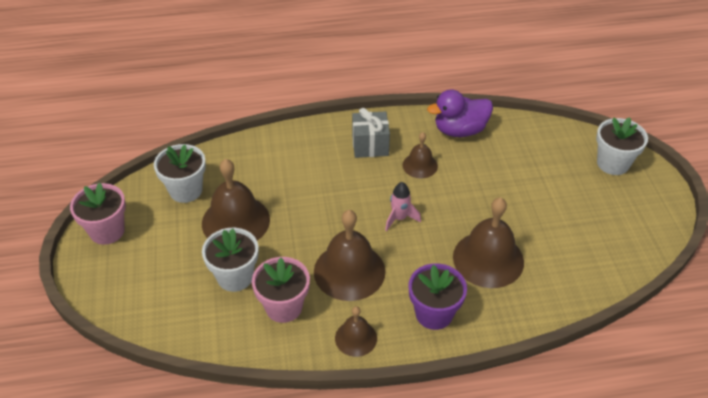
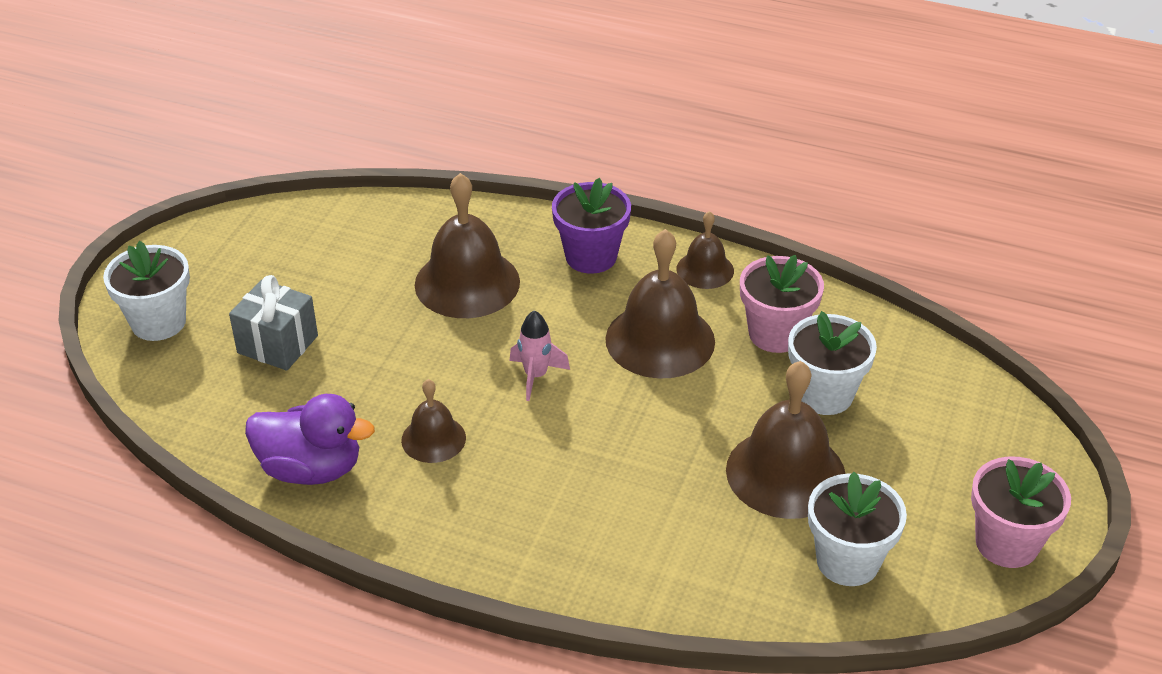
camera: 150 degrees left, 5 degrees down
grey gift [352,108,390,158] -> grey gift moved to [229,275,318,371]

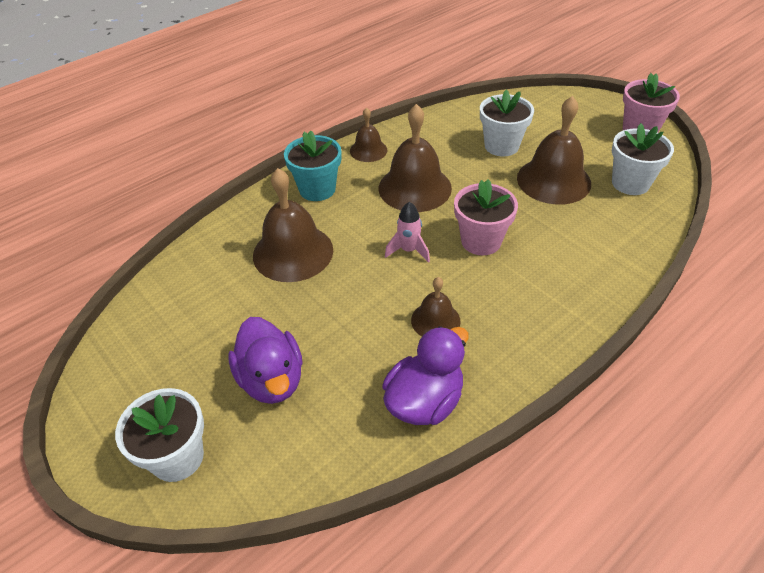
camera: 60 degrees left, 5 degrees up
grey gift [229,275,318,371] -> purple duck [228,317,303,404]
purple flower pot [552,178,631,274] -> turquoise flower pot [284,130,341,201]
pink flower pot [740,255,824,353] -> pink flower pot moved to [454,179,518,255]

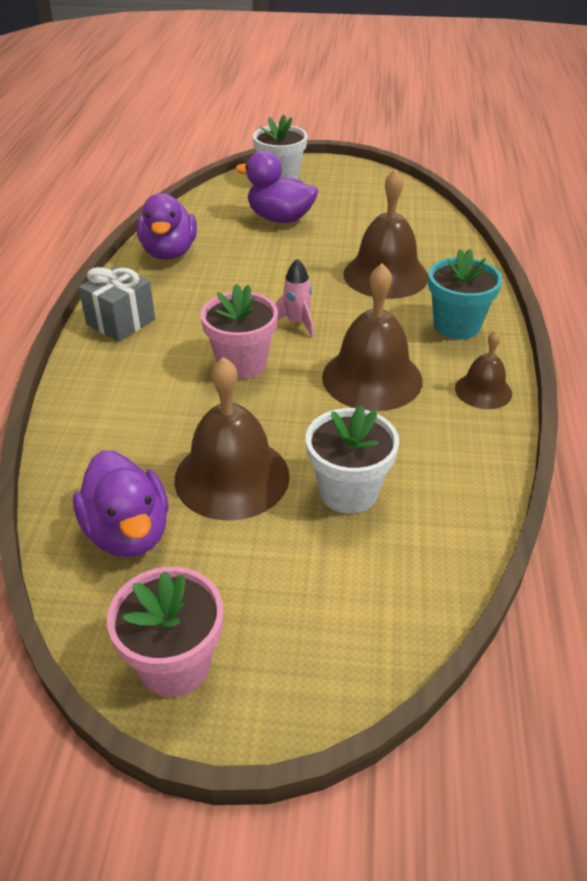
camera: 135 degrees right, 5 degrees down
brown bell [411,277,461,336] -> none
white flower pot [612,123,674,195] -> purple duck [73,450,169,557]
none -> grey gift [78,265,155,342]

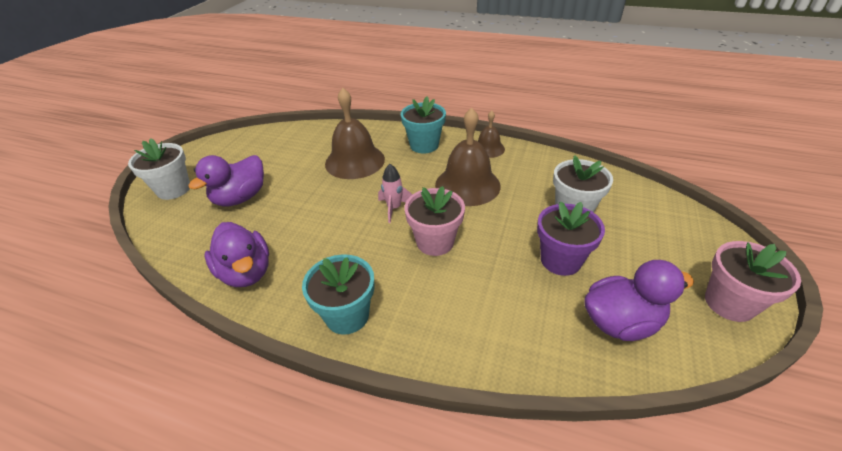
camera: 75 degrees left, 0 degrees up
grey gift [78,265,155,342] -> turquoise flower pot [302,254,375,335]
purple duck [137,193,197,260] -> purple duck turned 45 degrees clockwise [205,222,269,287]
brown bell [174,357,290,521] -> purple flower pot [537,201,605,276]

